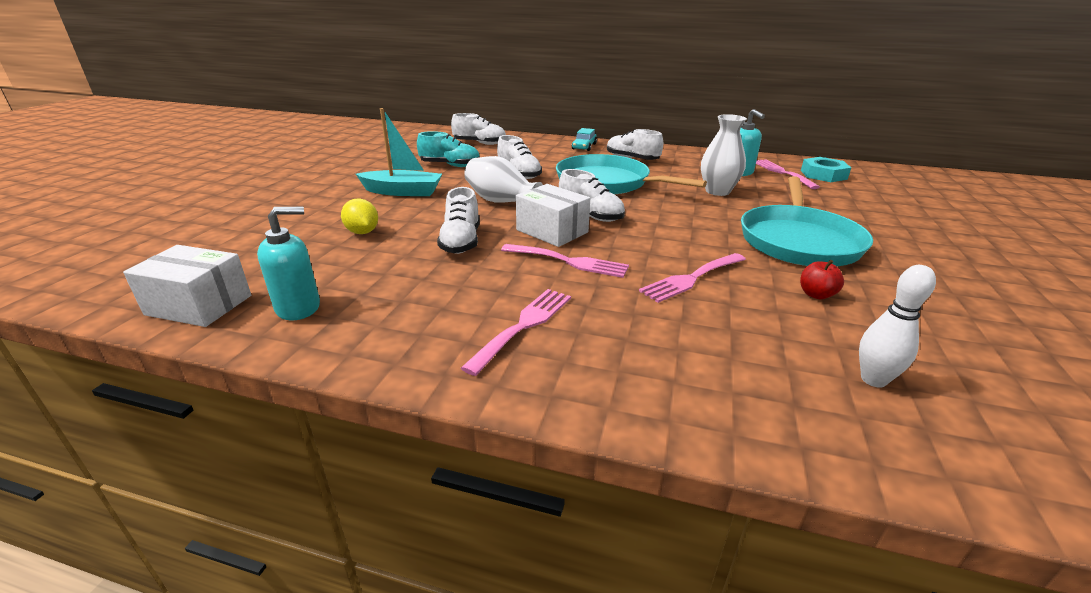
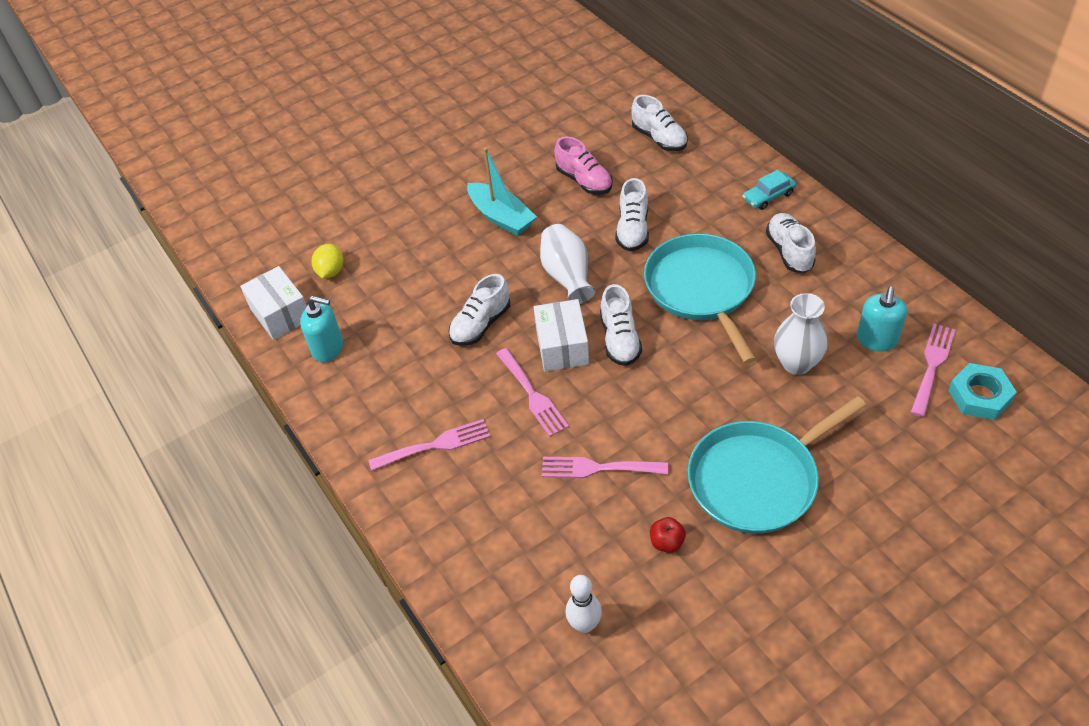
camera: 45 degrees right, 20 degrees up
yellow lemon [341,198,378,234] -> yellow lemon moved to [312,244,343,278]
turquoise shoe [417,131,480,167] -> pink shoe [554,136,613,194]

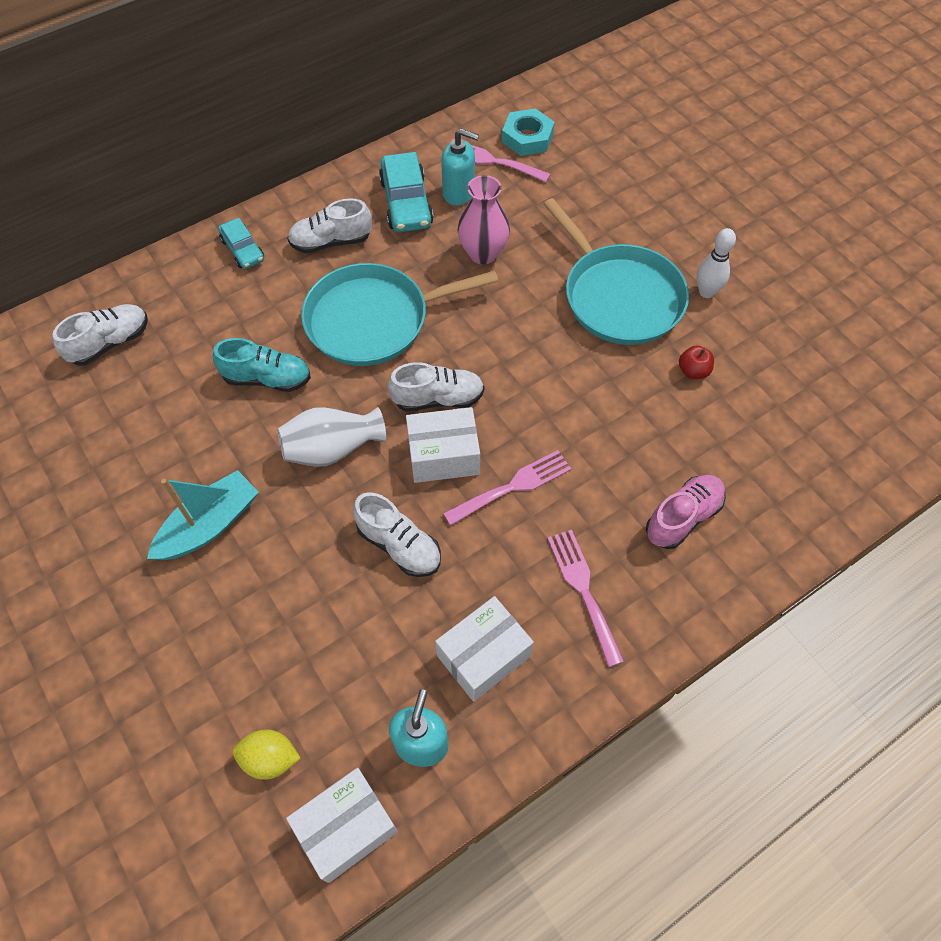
camera: 95 degrees left, 10 degrees up
pink fork [542,457,668,478] -> none
pink shoe [554,136,613,194] -> pink shoe moved to [646,475,726,549]
white bowling pin [566,575,602,633] -> white bowling pin moved to [697,228,736,298]
white shoe [615,178,649,251] -> turquoise shoe [213,338,311,392]
white vase [774,293,828,375] -> pink vase [457,175,510,264]
none -> turquoise car [379,152,434,232]
none -> white box [435,596,534,702]

